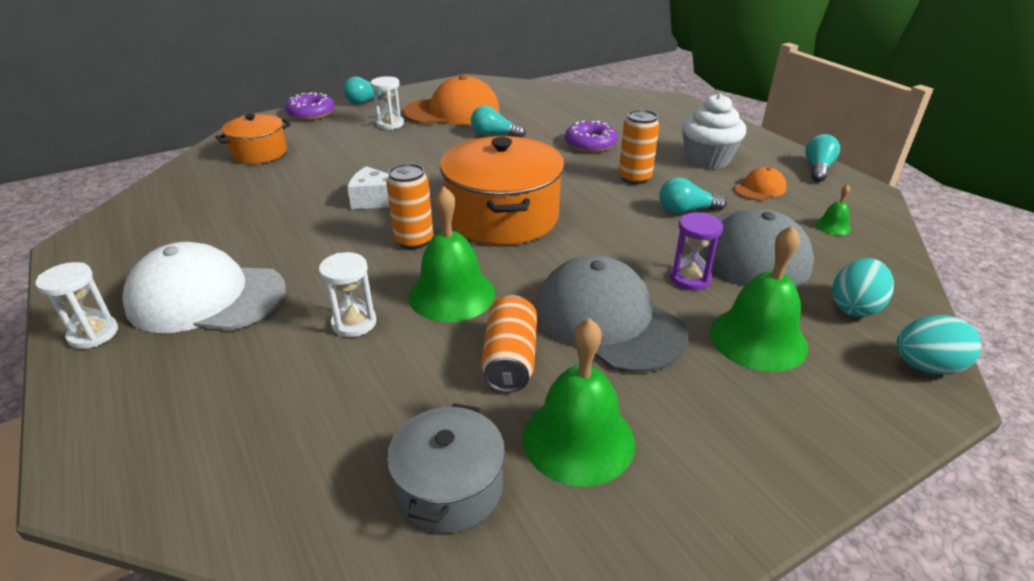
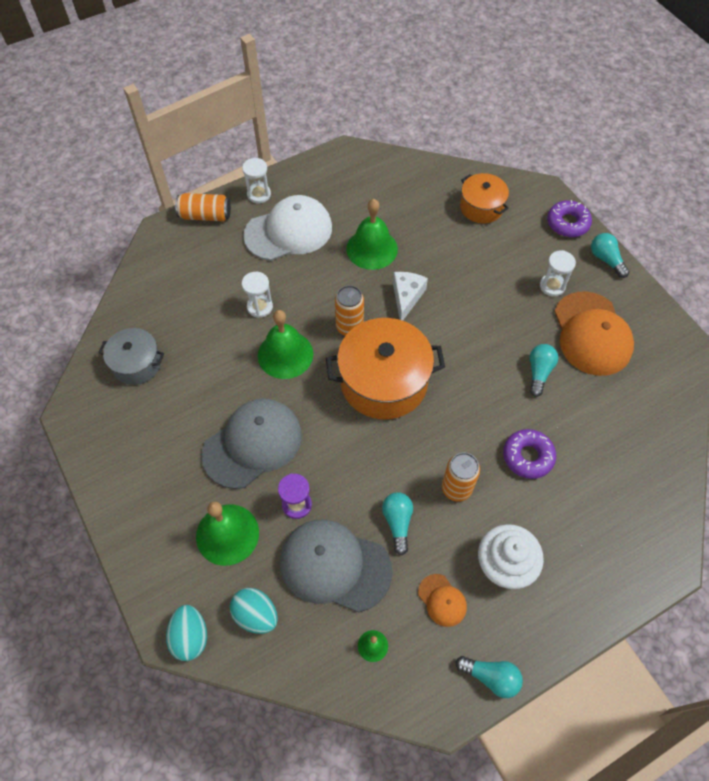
camera: 90 degrees right, 25 degrees up
white cap [122,242,286,333] -> white cap turned 60 degrees clockwise [243,195,332,261]
orange can [481,295,537,393] -> orange can moved to [175,193,231,221]
green bell [523,318,635,487] -> green bell moved to [346,199,398,270]

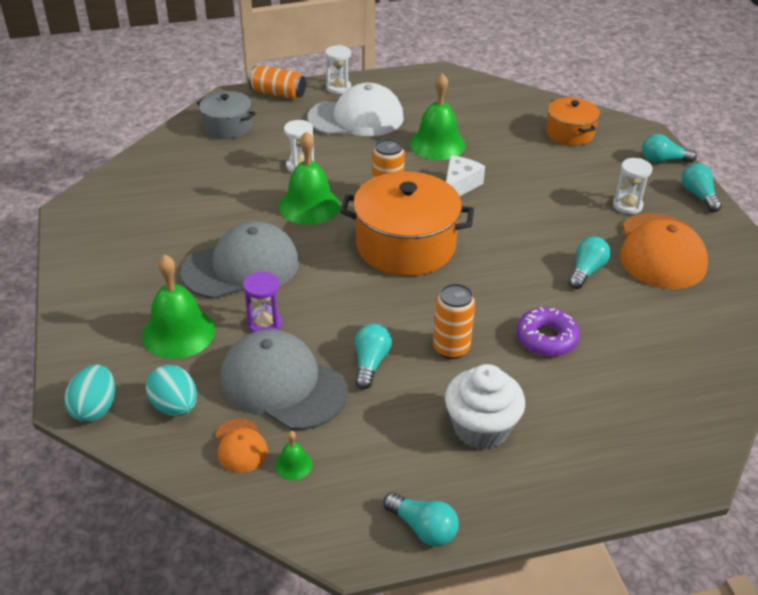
camera: 15 degrees right, 20 degrees down
grey pot [98,328,164,385] -> grey pot moved to [197,91,256,139]
orange cap [418,574,467,627] -> orange cap moved to [215,418,268,473]
purple donut [547,200,592,237] -> turquoise light bulb [642,134,697,163]

